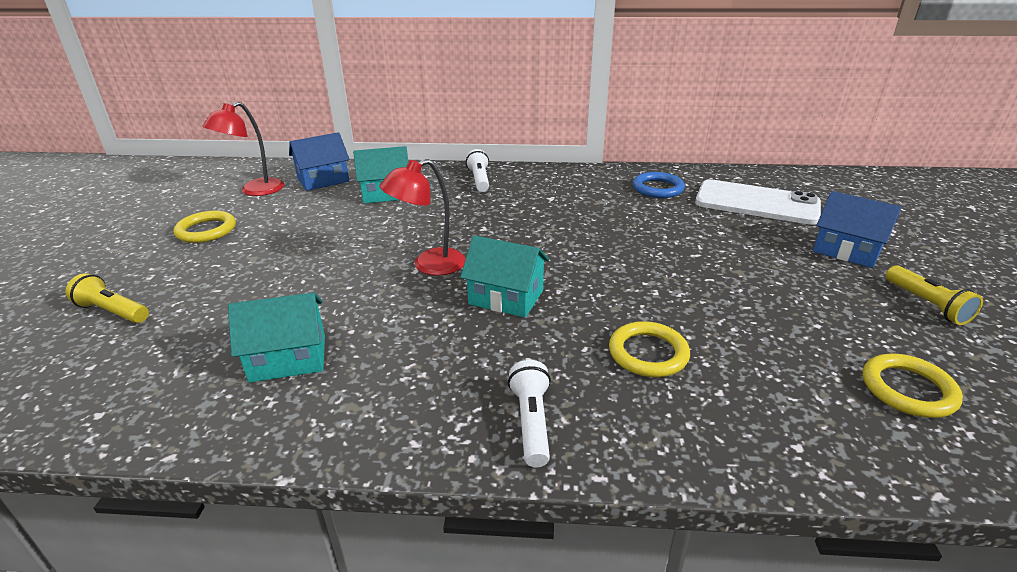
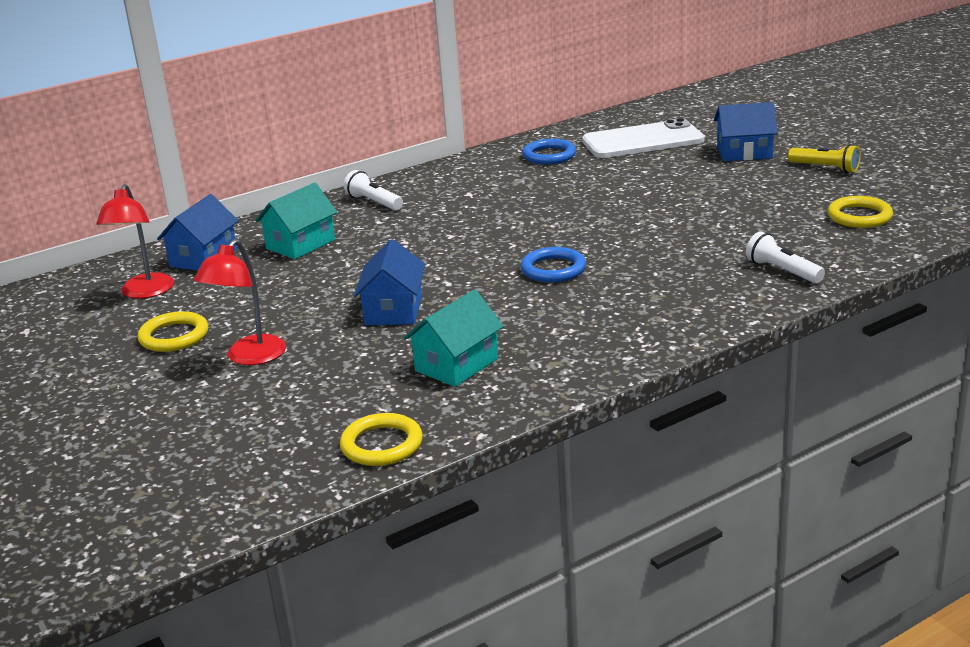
camera: 35 degrees left, 5 degrees down
yellow flashlight [66,273,149,323] -> none
red lamp [379,159,466,276] -> red lamp moved to [194,239,286,365]
turquoise house [460,236,549,318] -> blue ring [520,247,586,283]
white flashlight [508,360,551,467] -> white flashlight moved to [746,231,825,283]
yellow ring [609,321,690,377] -> yellow ring moved to [340,413,423,466]
none -> blue house [354,239,425,325]

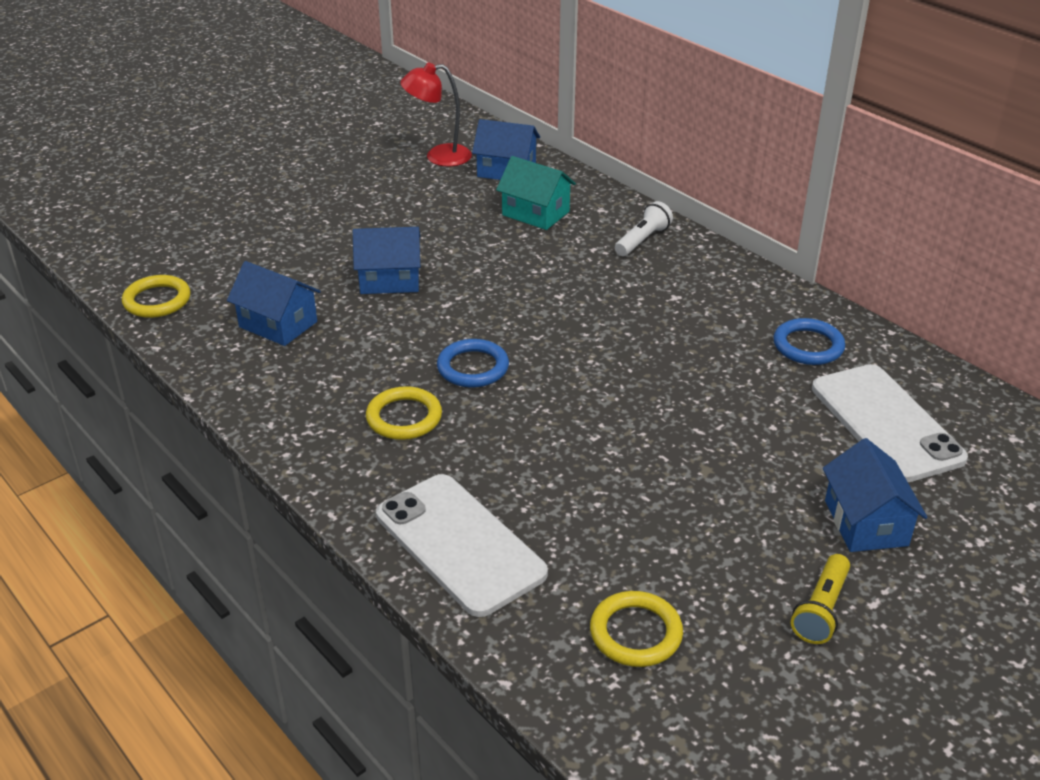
camera: 80 degrees right, 10 degrees up
yellow ring [137,311,208,352] -> yellow ring moved to [366,386,442,440]
red lamp [194,239,286,365] -> none
turquoise house [404,290,504,387] -> blue house [227,261,321,346]
white flashlight [746,231,825,283] -> white phone [376,474,548,617]

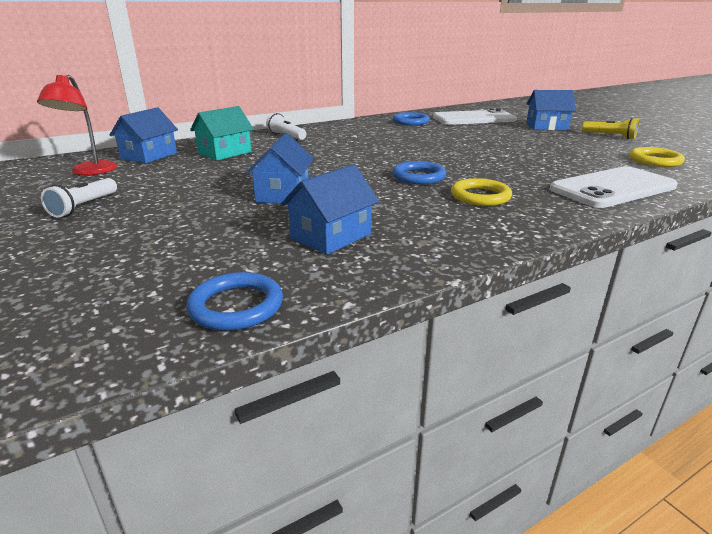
camera: 80 degrees left, 10 degrees down
yellow ring [122,275,191,318] -> blue ring [186,272,283,331]
none -> white flashlight [41,178,117,218]

